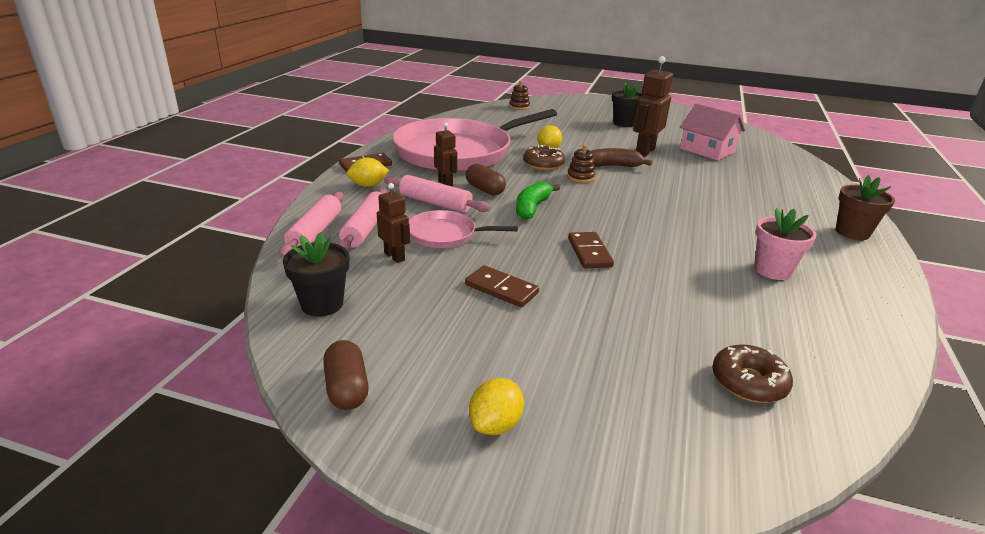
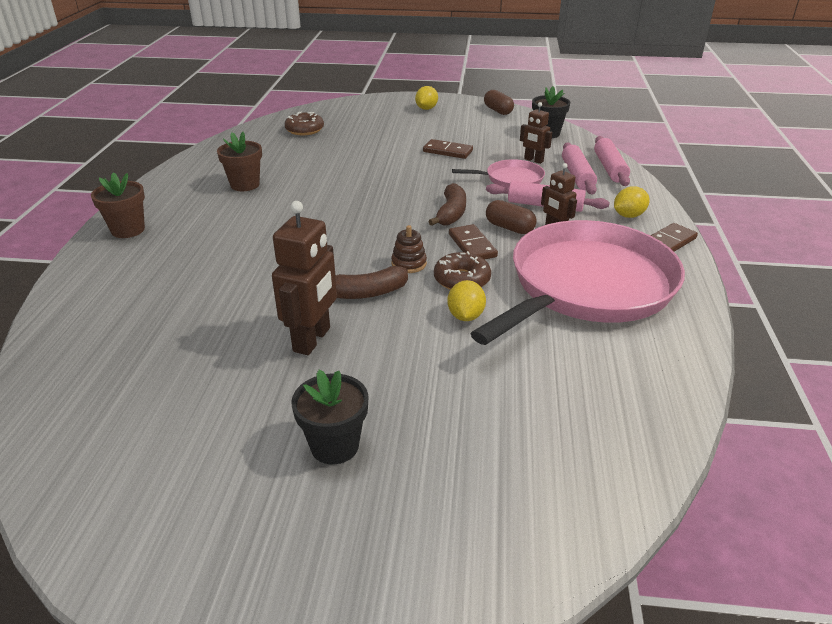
camera: 170 degrees right, 5 degrees up
brown stacking toy [509,81,530,110] -> none
green banana [516,181,560,220] -> brown banana [428,183,466,226]
brown domino [568,232,614,268] -> brown domino moved to [449,224,498,260]
pink house [680,103,745,160] -> none
pink flower pot [754,208,817,280] -> brown flower pot [217,132,262,191]

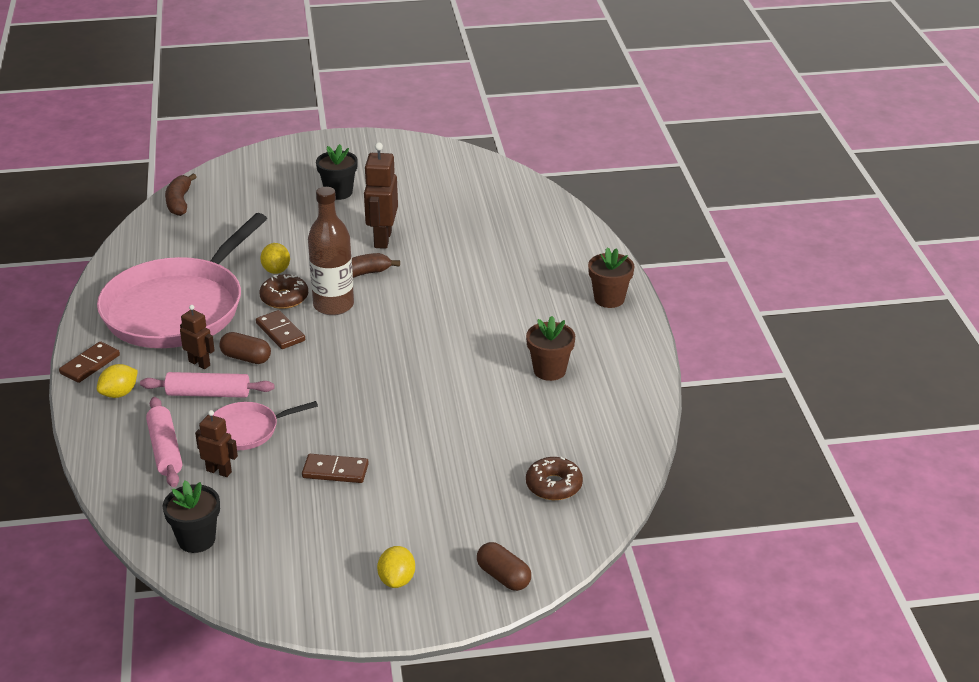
camera: 165 degrees right, 0 degrees up
brown stacking toy [391,225,427,273] -> brown bottle [308,187,354,315]
brown banana [428,183,466,226] -> brown banana moved to [165,173,197,216]
brown capsule [484,90,514,115] -> brown capsule moved to [477,542,531,591]
pink rolling pin [594,136,630,186] -> none

